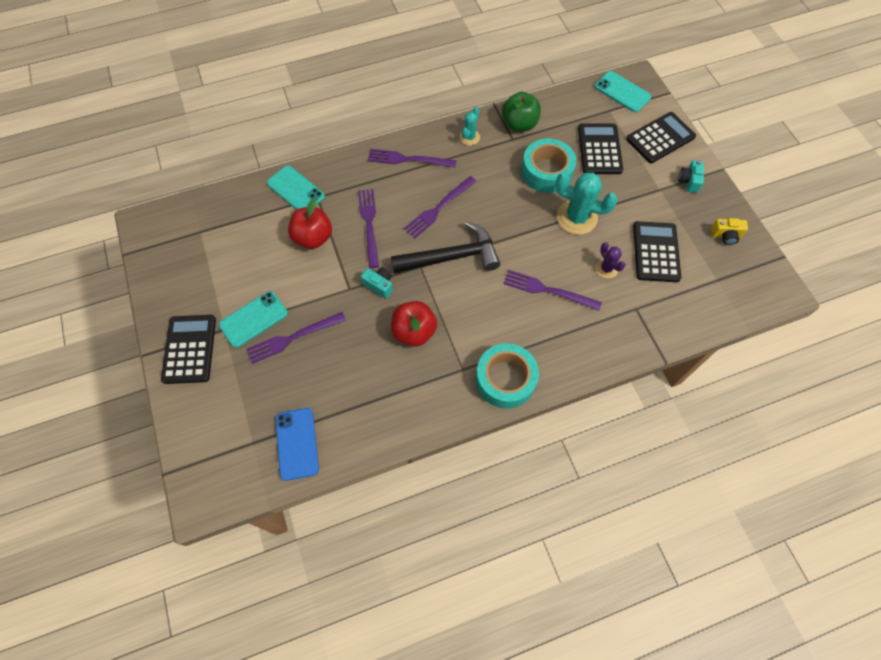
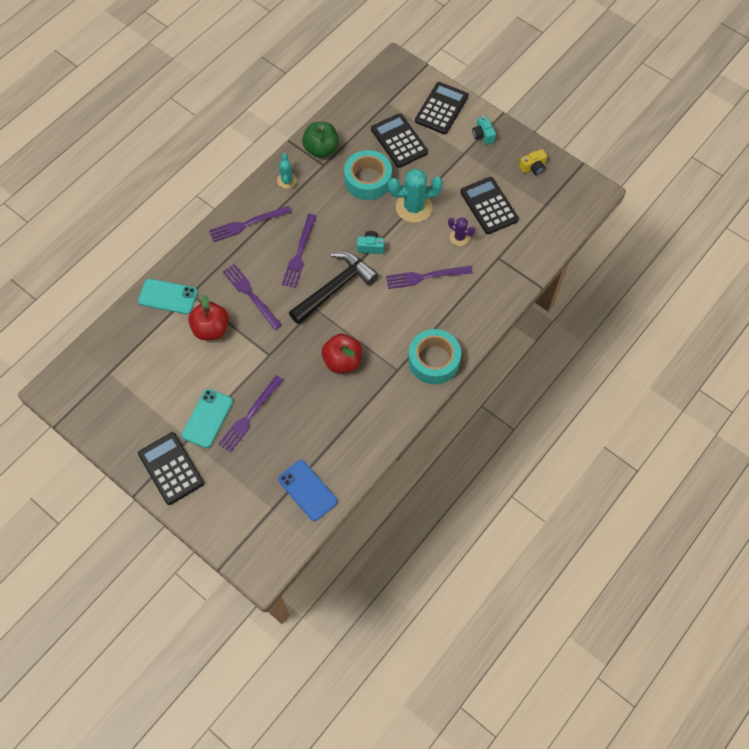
camera: 30 degrees left, 0 degrees up
turquoise camera [361,268,393,298] -> turquoise camera moved to [357,231,384,254]
turquoise phone [595,71,651,112] -> none

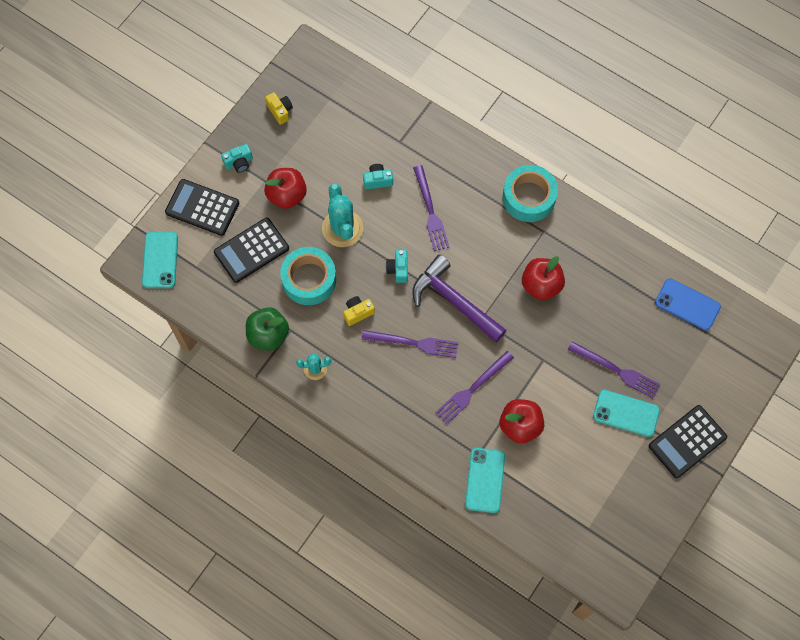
camera: 95 degrees left, 5 degrees up
purple fork [209,206,292,242] -> none
blue phone [278,460,337,521] -> blue phone turned 75 degrees clockwise [655,278,721,331]
black hammer [289,252,378,324] -> purple hammer [412,254,507,343]
purple cactus [448,217,475,246] -> turquoise camera [363,164,393,189]
black calculator [460,177,519,234] -> none
none -> turquoise phone [142,232,178,288]
none -> red apple [264,168,307,209]
none -> yellow camera [343,296,375,326]

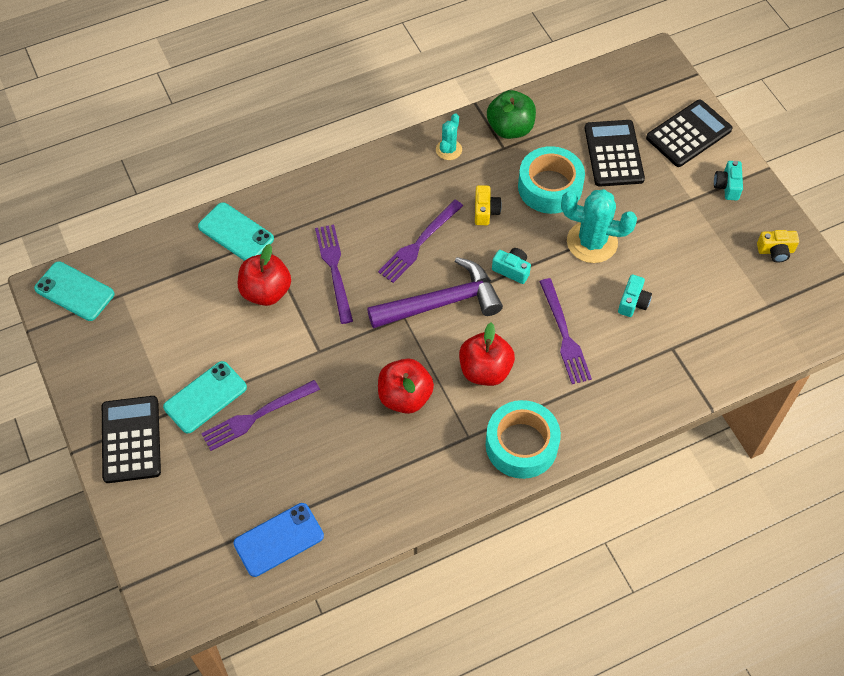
camera: 120 degrees right, 10 degrees down
turquoise phone [142,232,178,288] -> turquoise phone moved to [34,261,114,321]
red apple [264,168,307,209] -> red apple moved to [459,322,515,386]
purple fork [413,165,450,251] -> purple fork turned 120 degrees counterclockwise [539,278,592,384]

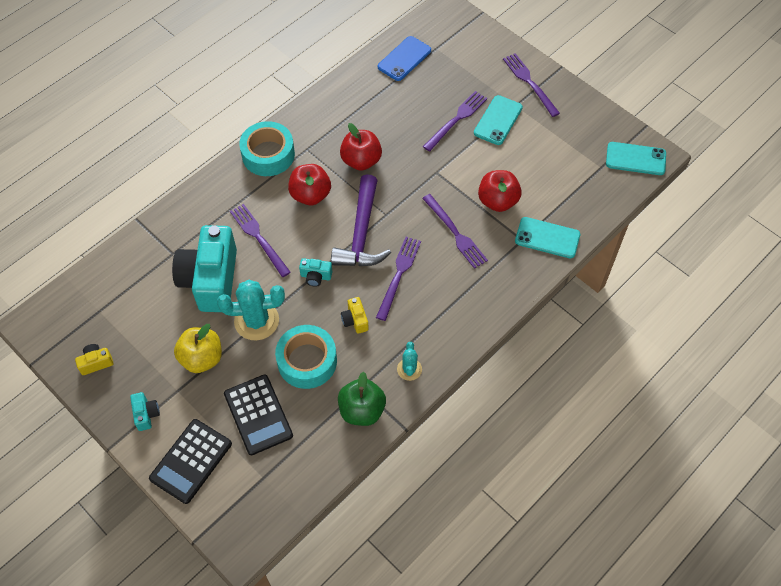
camera: 160 degrees right, 0 degrees up
black calculator [102,396,161,483] -> purple fork [503,53,560,117]
purple hammer [367,257,503,329] -> purple hammer turned 45 degrees counterclockwise [331,174,391,266]
turquoise camera [618,274,652,317] -> turquoise camera [172,225,237,312], size x2.46
none -> yellow apple [174,324,222,373]

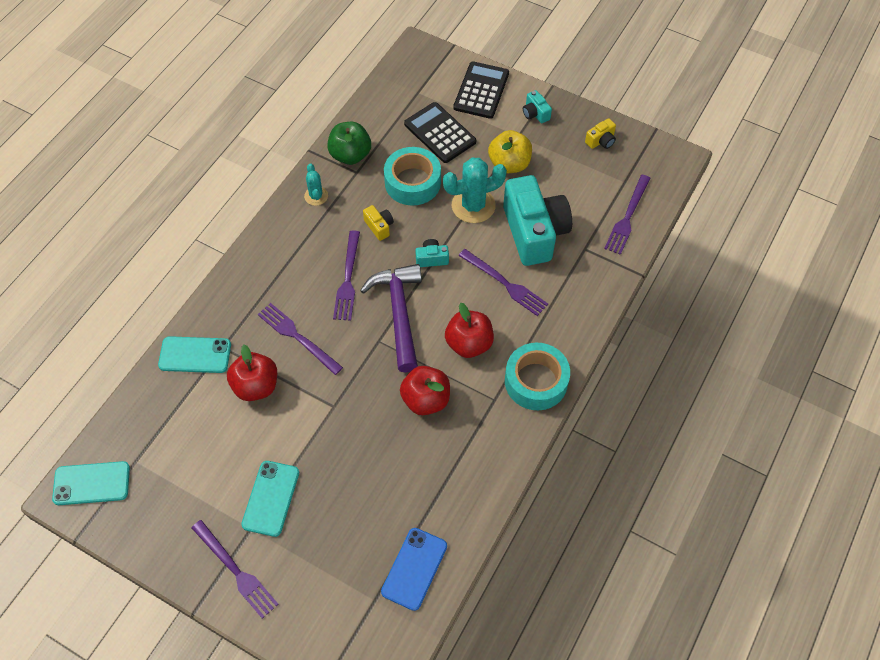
camera: 165 degrees right, 0 degrees up
purple fork [423,91,487,152] -> purple fork moved to [604,175,651,255]

